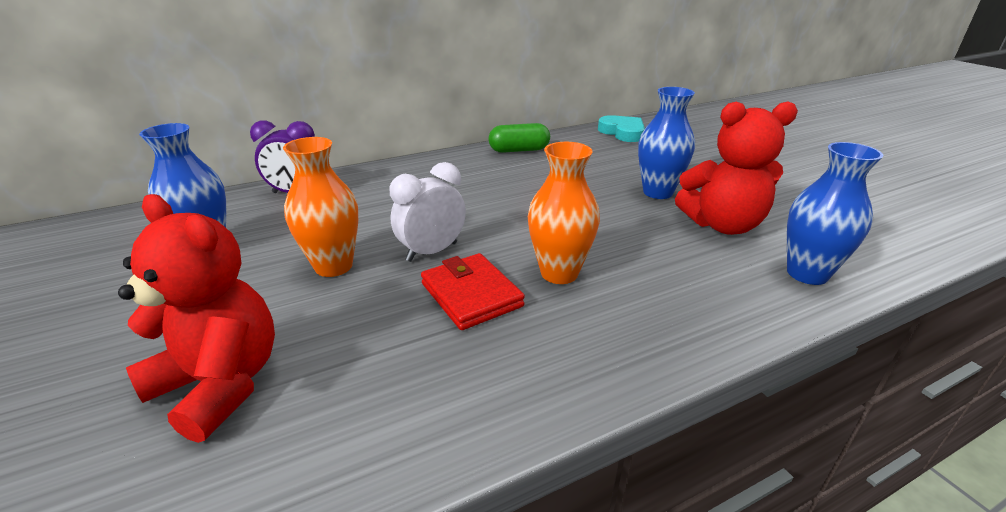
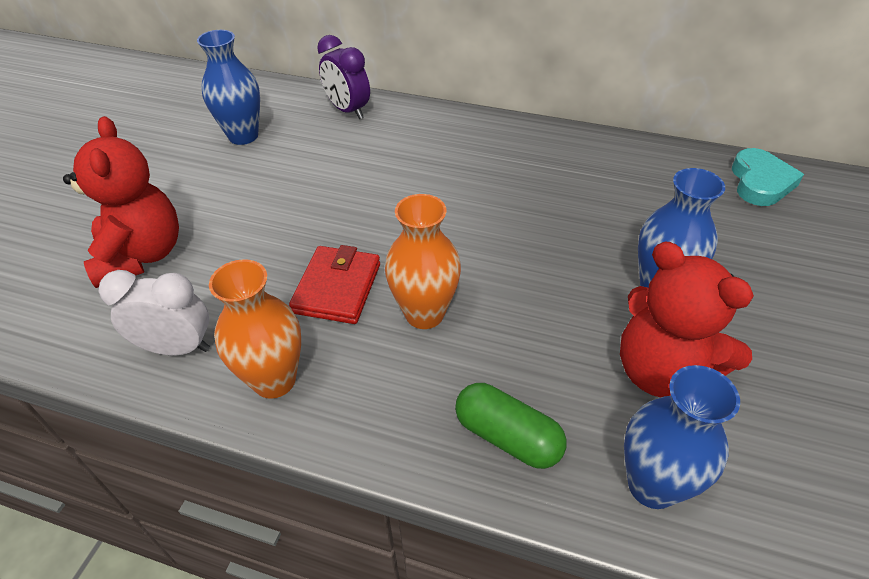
camera: 45 degrees right, 15 degrees up
orange vase [283,137,358,277] -> orange vase moved to [209,259,301,399]
white clock [390,162,466,262] -> white clock moved to [99,270,210,355]
green capsule [489,123,550,153] -> green capsule moved to [455,383,567,469]

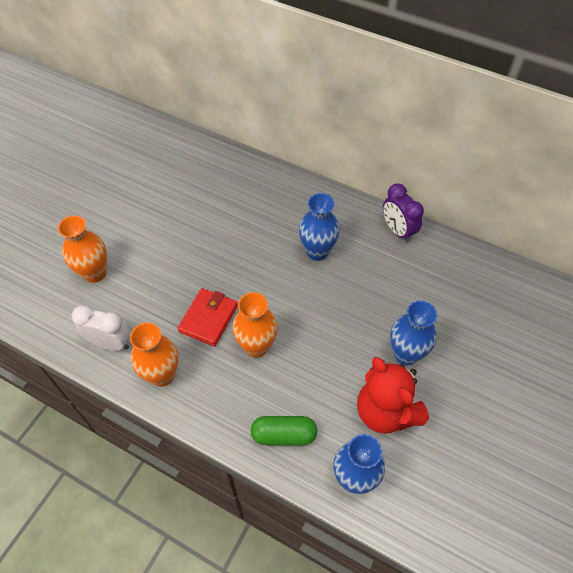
camera: 10 degrees right, 10 degrees up
red teddy bear [63,116,179,288] -> orange vase [58,215,107,283]
blue vase [197,30,260,145] -> blue vase moved to [299,193,340,261]
purple clock [317,35,370,119] -> purple clock moved to [383,183,424,243]
green capsule [455,383,567,469] -> green capsule turned 45 degrees counterclockwise [251,416,317,446]
turquoise heart [732,148,804,206] -> none

